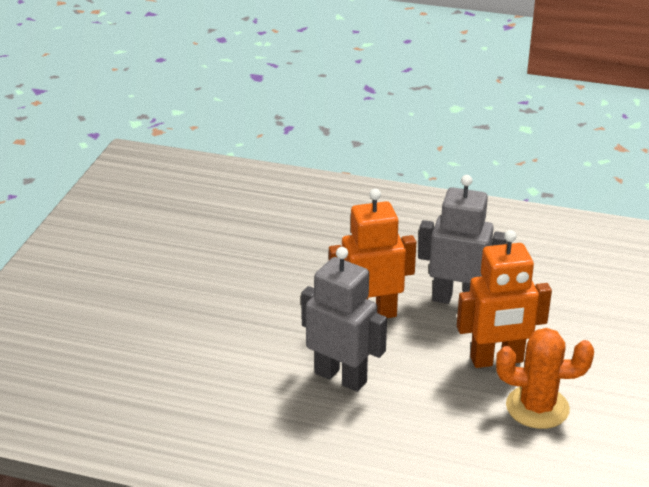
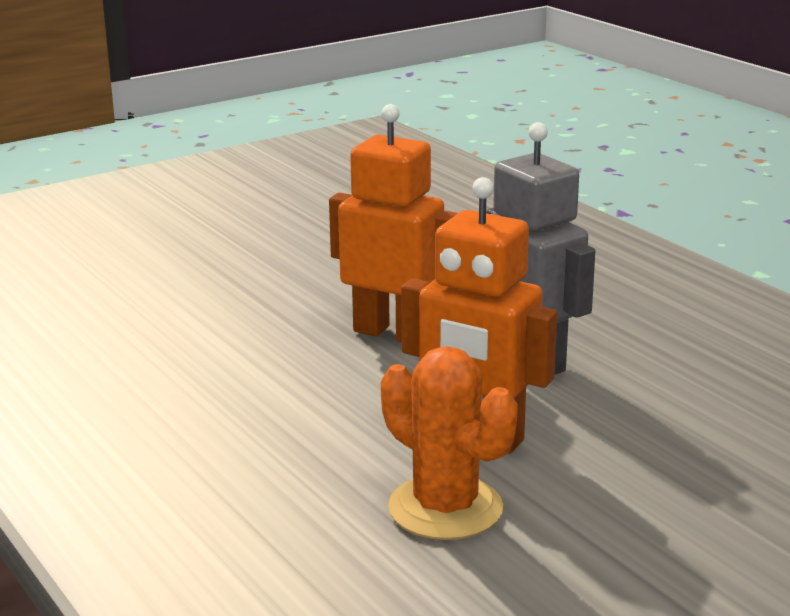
camera: 40 degrees right, 10 degrees down
grey robot [301,247,387,392] -> none

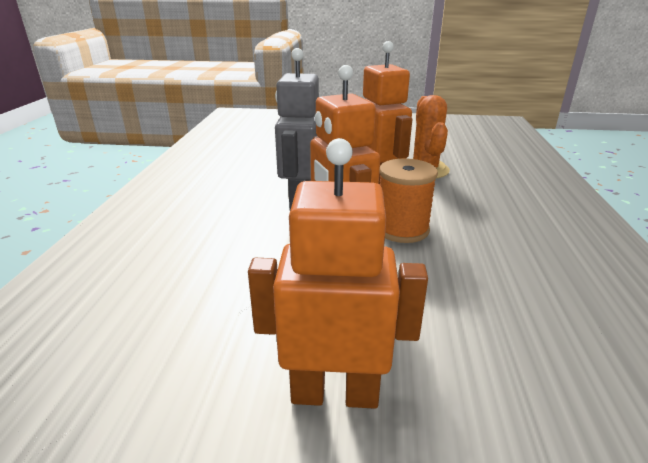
camera: 140 degrees left, 5 degrees up
none -> orange robot [248,138,428,409]
none -> orange spool [379,158,438,243]

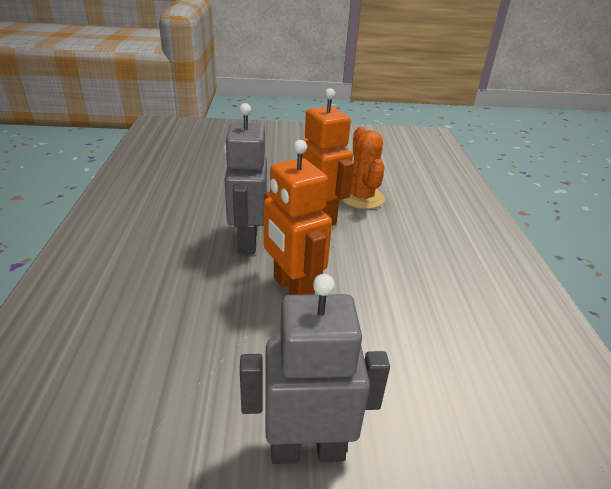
camera: 10 degrees left, 5 degrees up
orange robot [248,138,428,409] -> grey robot [240,274,390,464]
orange spool [379,158,438,243] -> none

